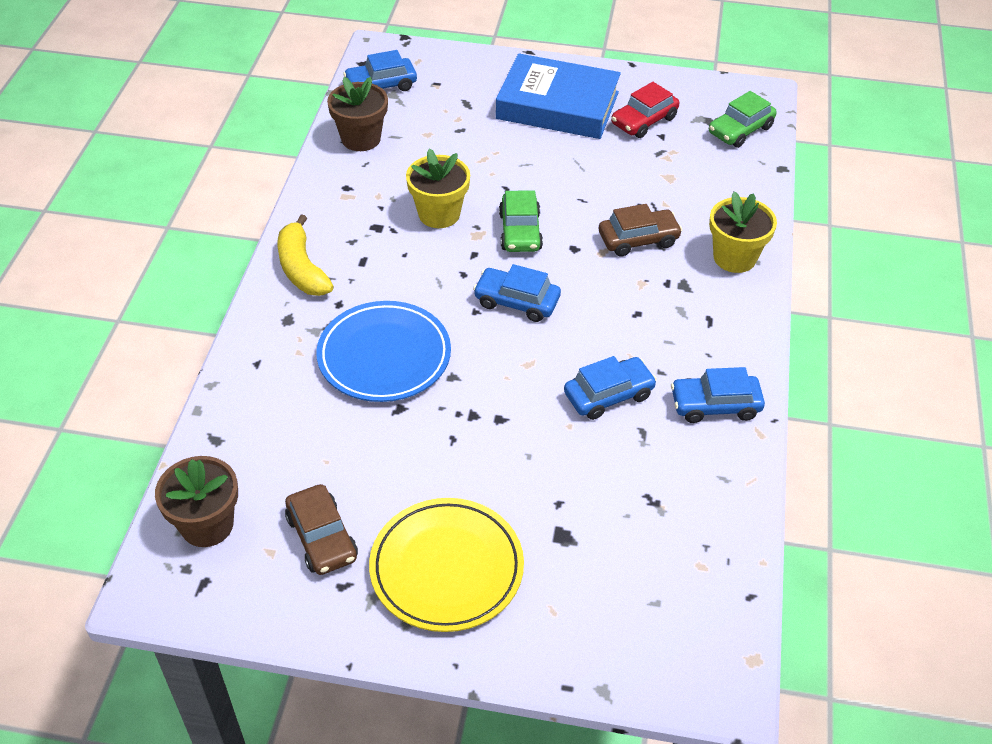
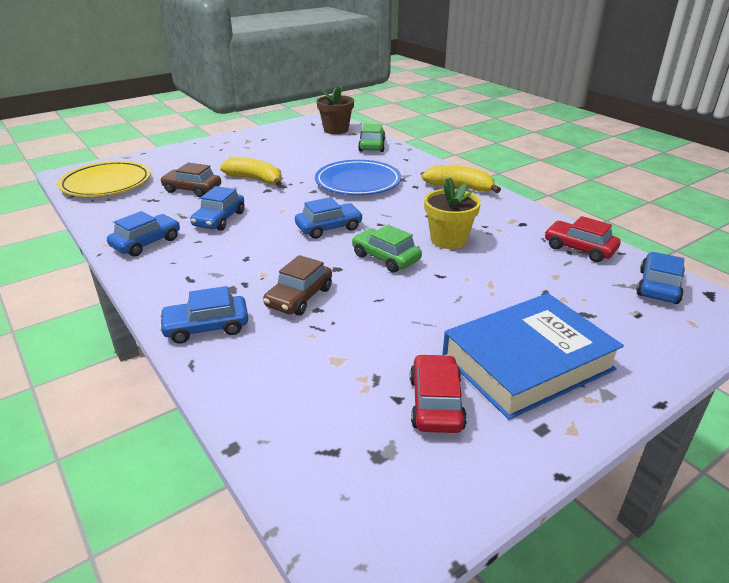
camera: 135 degrees right, 15 degrees down
brown car [285,484,358,575] -> brown car moved to [160,162,221,197]
brown flower pot [327,77,388,151] -> red car [545,216,621,262]
yellow plate [369,498,524,632] -> yellow plate moved to [58,161,151,197]
green car [709,91,777,148] -> green car moved to [358,124,385,152]
yellow flower pot [709,191,777,273] -> blue car [159,286,248,344]
none -> yellow banana [220,157,282,187]

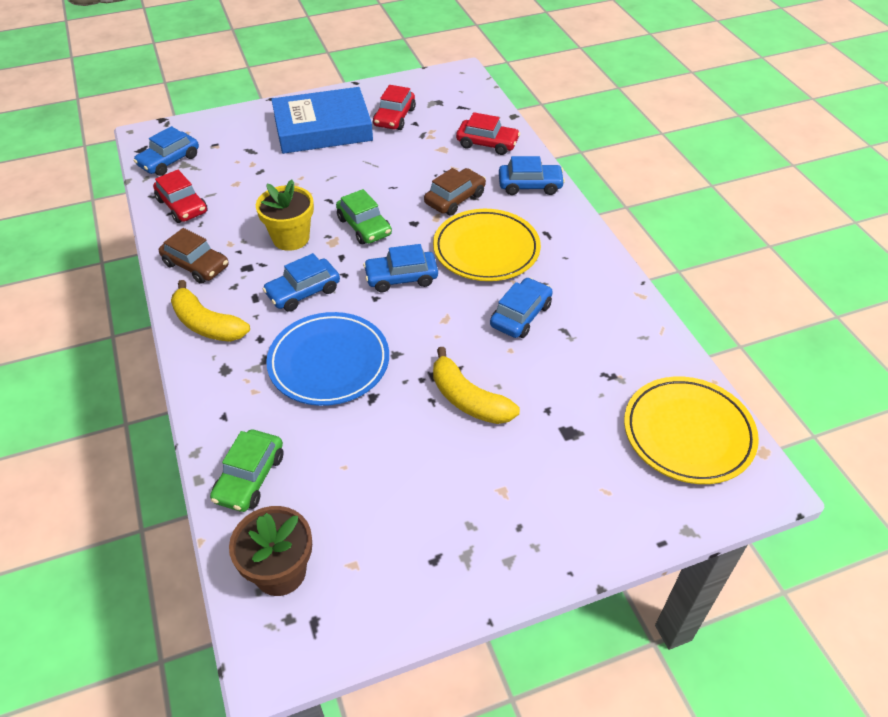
camera: 165 degrees left, 15 degrees up
blue car [107,211,180,257] -> blue car moved to [263,253,340,312]
brown car [160,162,221,197] -> brown car moved to [159,228,229,284]
none -> yellow plate [433,209,541,281]
none -> red car [456,112,520,155]

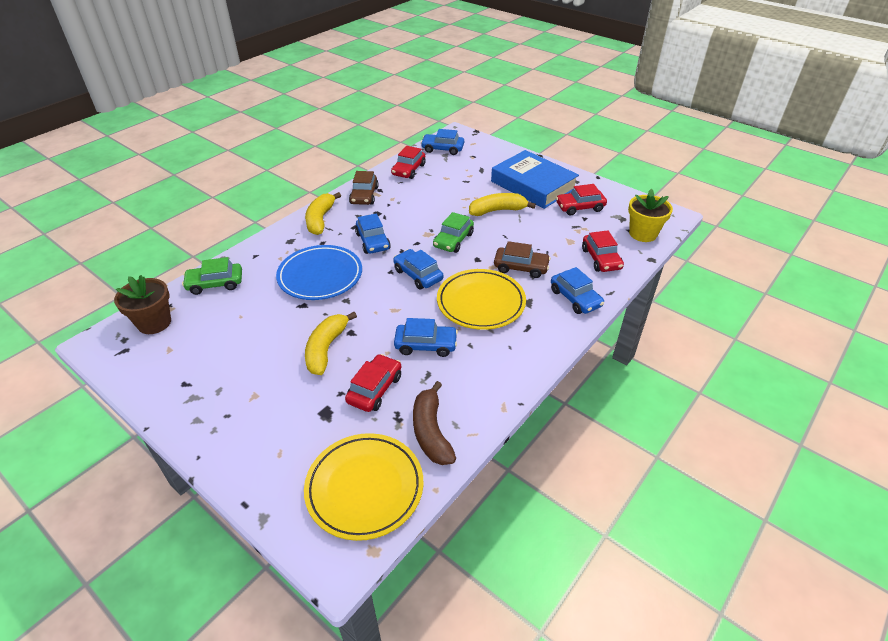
camera: 60 degrees right, 5 degrees down
yellow flower pot [256,180,314,251] -> yellow flower pot moved to [628,189,673,242]
blue car [263,253,340,312] -> blue car turned 135 degrees counterclockwise [355,213,391,254]
none -> red car [345,354,401,412]
none -> brown banana [413,381,456,465]
none -> yellow banana [469,193,536,216]

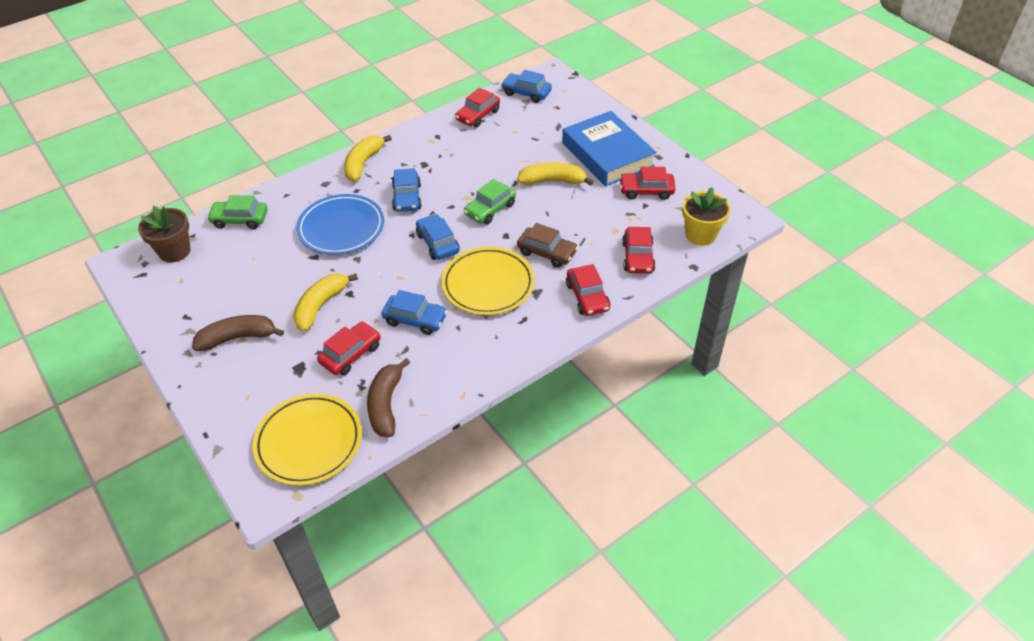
camera: 15 degrees right, 5 degrees up
brown car [349,171,379,205] -> none
blue car [551,267,604,314] -> red car [566,264,610,316]
none -> brown banana [192,315,284,351]

